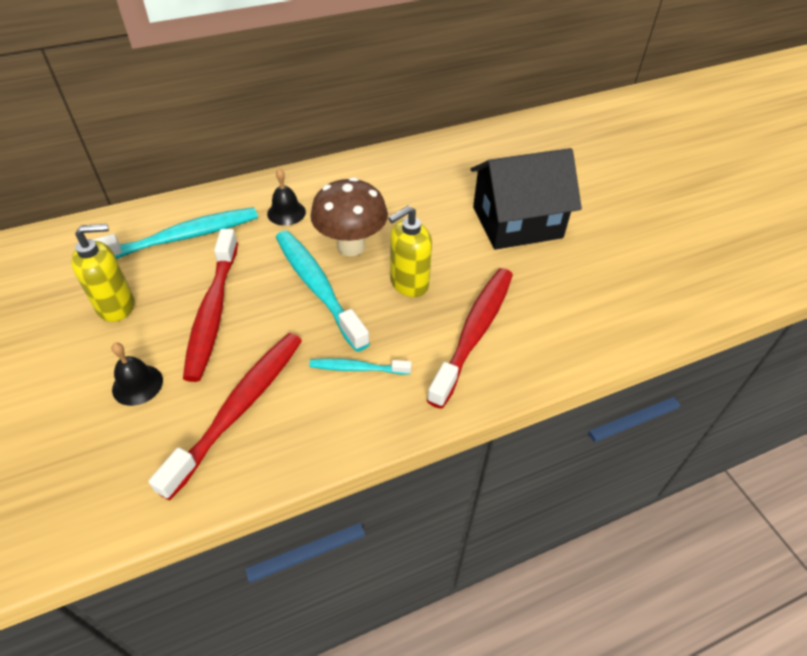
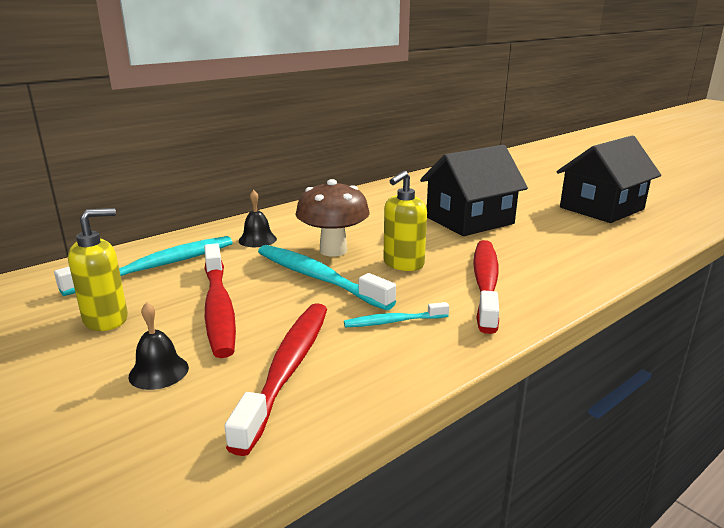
camera: 15 degrees left, 25 degrees down
none -> black house [556,136,661,223]

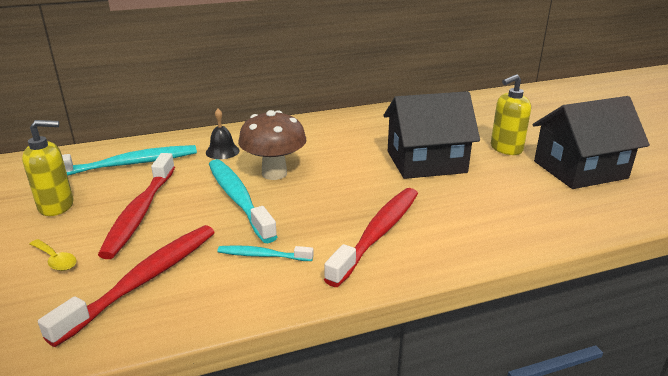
camera: 20 degrees right, 5 degrees up
black bell [128,302,189,390] -> yellow spoon [30,239,77,271]
yellow soap dispenser [383,171,427,271] -> yellow soap dispenser moved to [491,74,531,155]

